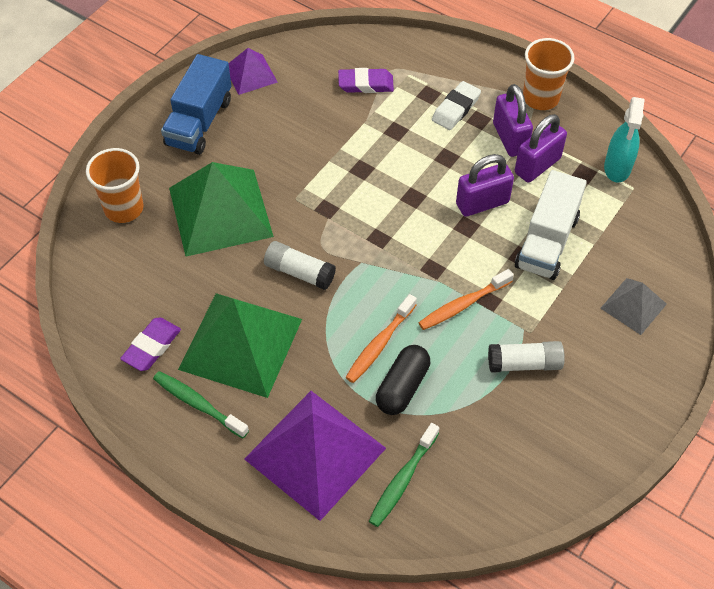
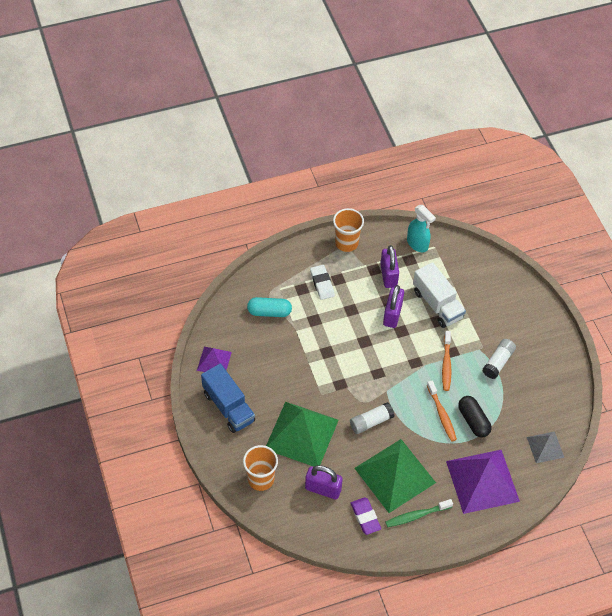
camera: 55 degrees left, 0 degrees up
purple eraser [338,68,394,93] -> turquoise capsule [247,297,292,317]
green toothbrush [369,423,439,527] -> none
purple padlock [493,84,533,157] -> purple padlock moved to [305,465,343,499]
grey pyramid [600,278,667,335] -> grey pyramid moved to [527,431,564,463]

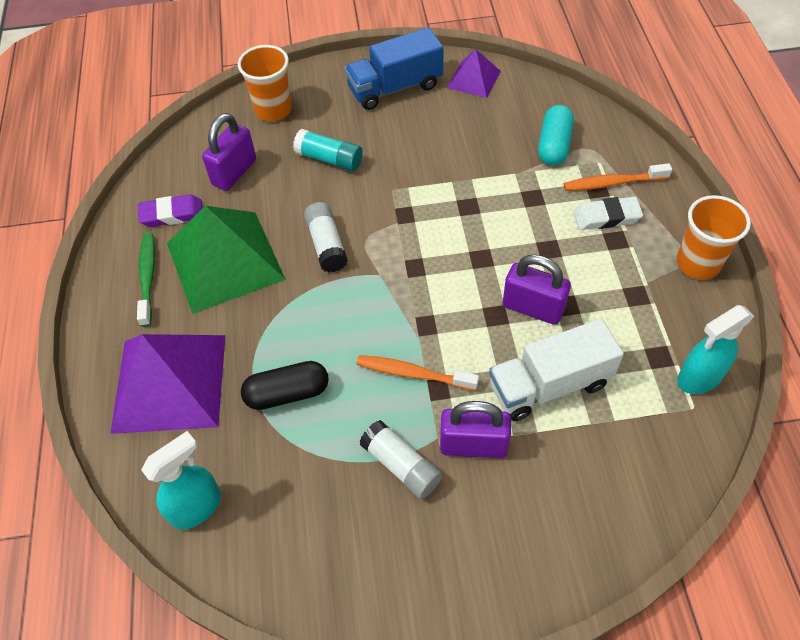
camera: 105 degrees right, 0 degrees up
green pyramid [266,402,339,467] -> turquoise glue stick [293,129,363,171]
purple padlock [380,245,399,288] -> purple padlock moved to [440,401,511,458]
orange toothbrush [427,381,457,442] -> orange toothbrush moved to [564,163,672,191]
grey pyramid [527,431,564,463] -> turquoise spray bottle [141,431,221,530]

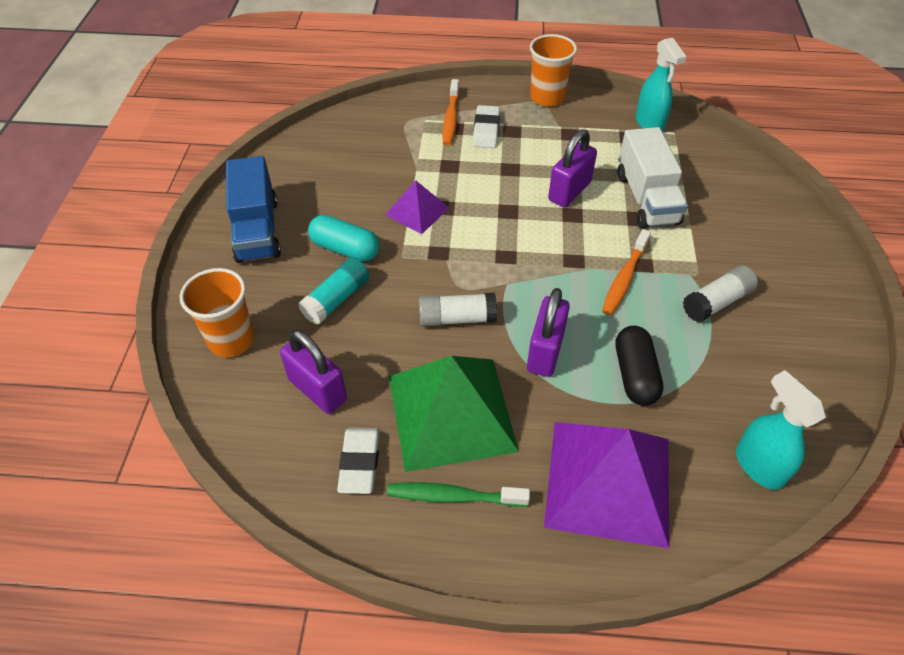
camera: 80 degrees left, 5 degrees down
purple eraser [138,194,203,227] -> white eraser [337,427,380,494]
purple padlock [440,401,511,458] -> purple padlock moved to [527,288,570,377]
purple pyramid [447,49,501,98] -> purple pyramid moved to [386,180,449,234]
turquoise capsule [538,105,574,165] -> turquoise capsule moved to [308,215,380,262]

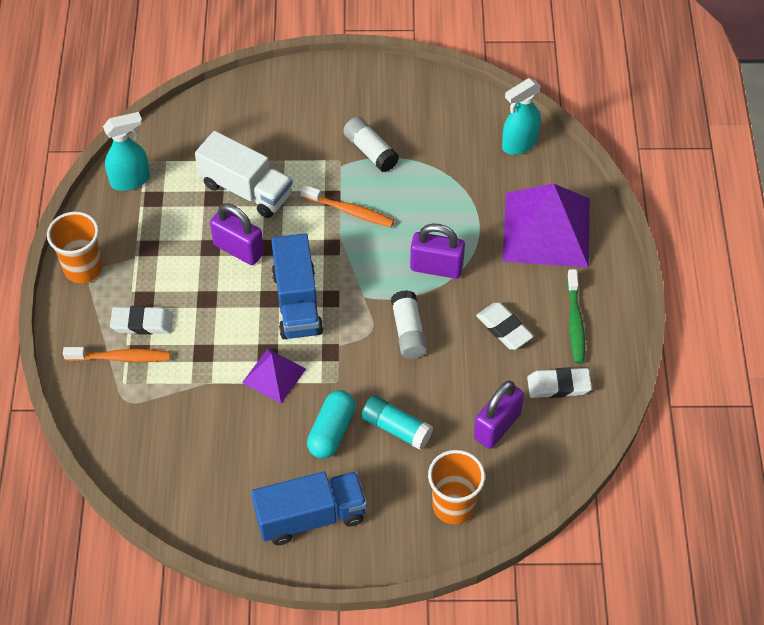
camera: 95 degrees left, 5 degrees up
green pyramid [389,356,519,472] -> white eraser [476,302,533,350]
black capsule [616,326,663,406] -> none
white truck [617,127,688,229] -> white truck turned 45 degrees clockwise [195,131,293,218]
none -> blue truck [271,233,323,339]

